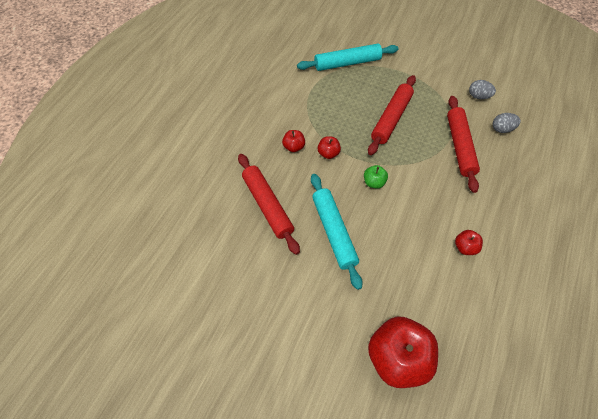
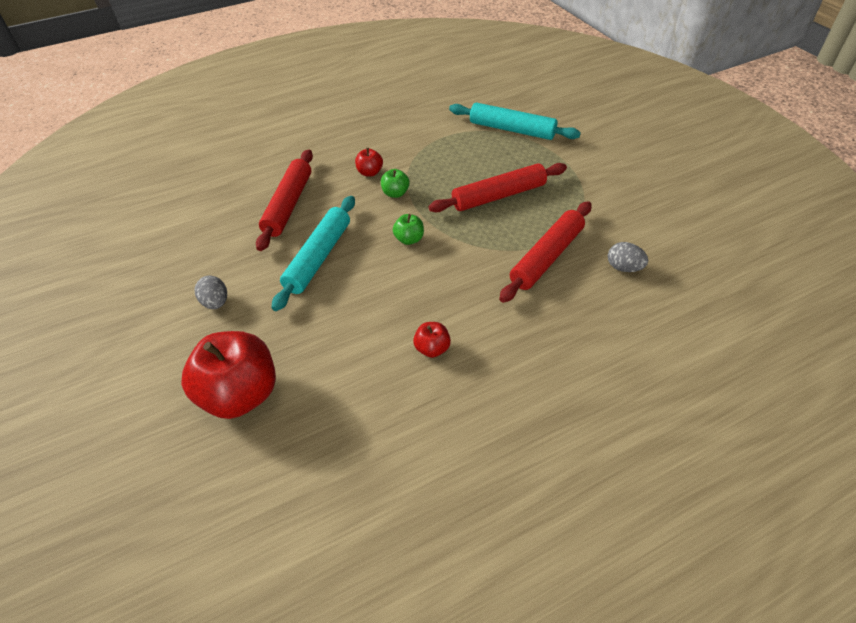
camera: 40 degrees right, 10 degrees down
red apple [318,136,341,159] -> green apple [381,169,409,198]
grey egg [469,80,496,99] -> grey egg moved to [195,276,227,309]

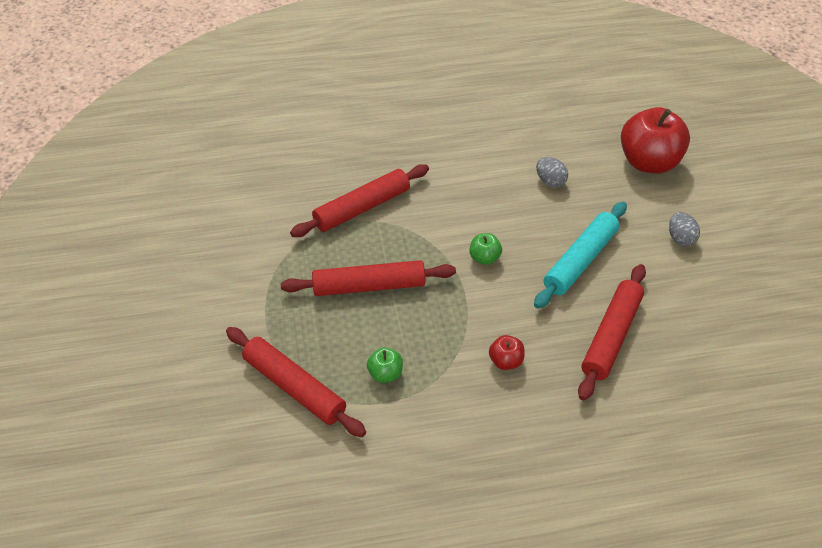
camera: 165 degrees left, 0 degrees up
green apple [381,169,409,198] -> green apple moved to [367,348,403,383]
red apple [413,322,451,358] -> none
turquoise rolling pin [449,102,581,140] -> red rolling pin [226,327,366,437]
grey egg [608,242,648,272] -> grey egg moved to [536,157,568,188]

